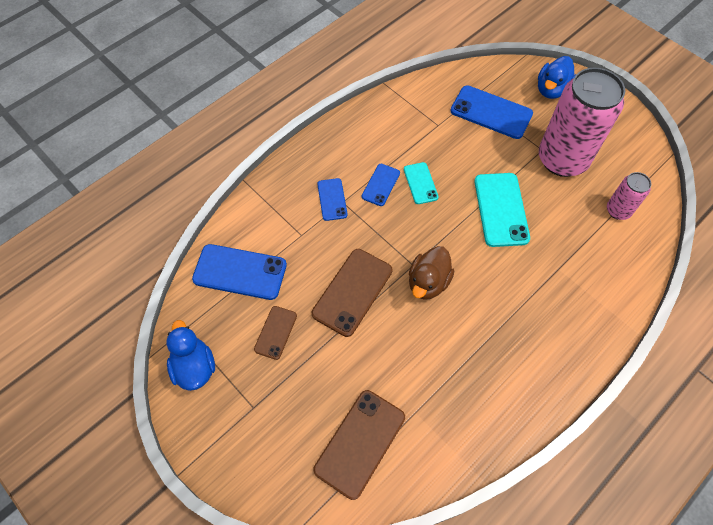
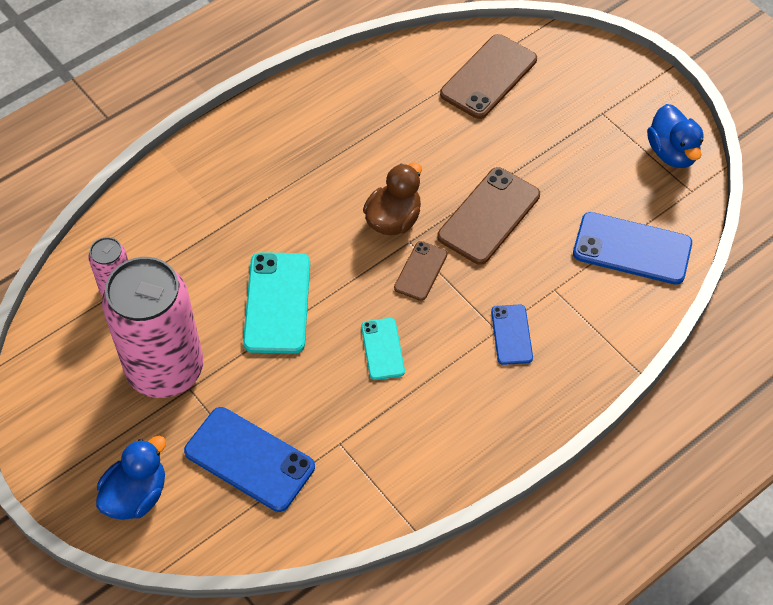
camera: 175 degrees left, 5 degrees down
brown phone [254,306,297,360] -> brown phone moved to [394,241,447,301]
blue phone [362,164,400,206] -> none

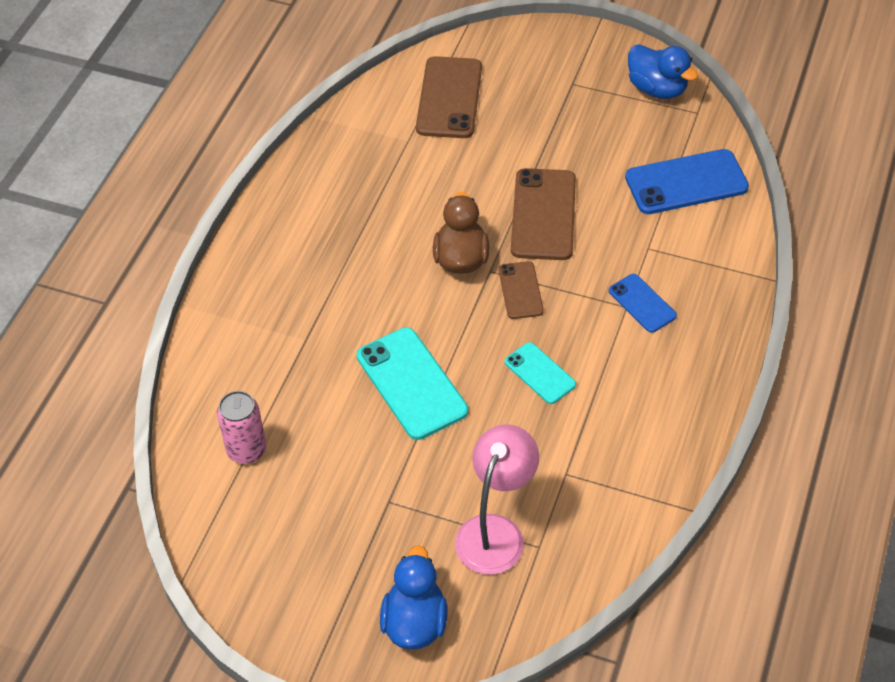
camera: 30 degrees left, 5 degrees down
pink can [102,257,204,398] -> none
blue phone [184,407,315,512] -> pink lamp [455,425,539,575]

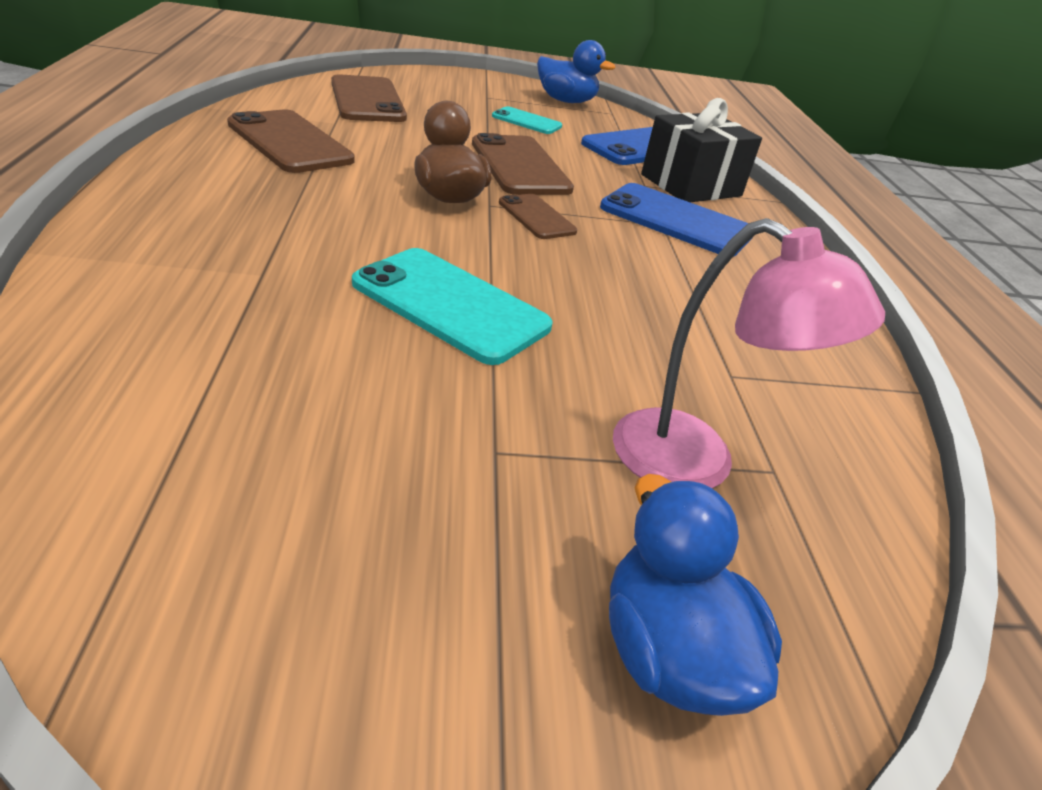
camera: 30 degrees left, 15 degrees down
pink can [217,391,266,464] -> none
pink lamp [455,425,539,575] -> pink lamp turned 120 degrees clockwise [613,218,885,488]
turquoise phone [505,342,576,404] -> turquoise phone moved to [492,106,562,134]
blue phone [609,274,677,333] -> blue phone [600,183,753,257], size x1.75
none -> brown phone [227,109,355,173]
none -> black gift [641,98,762,202]

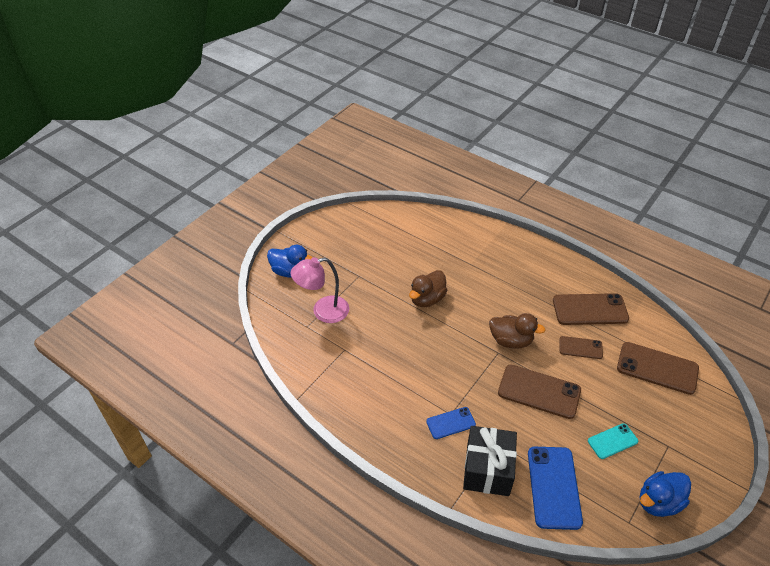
camera: 135 degrees right, 10 degrees up
turquoise phone [352,248,553,365] -> brown duck [409,270,447,307]
brown phone [499,194,577,239] -> brown phone moved to [559,336,603,359]
blue phone [600,183,753,257] -> blue phone [426,407,476,439], size x0.57

